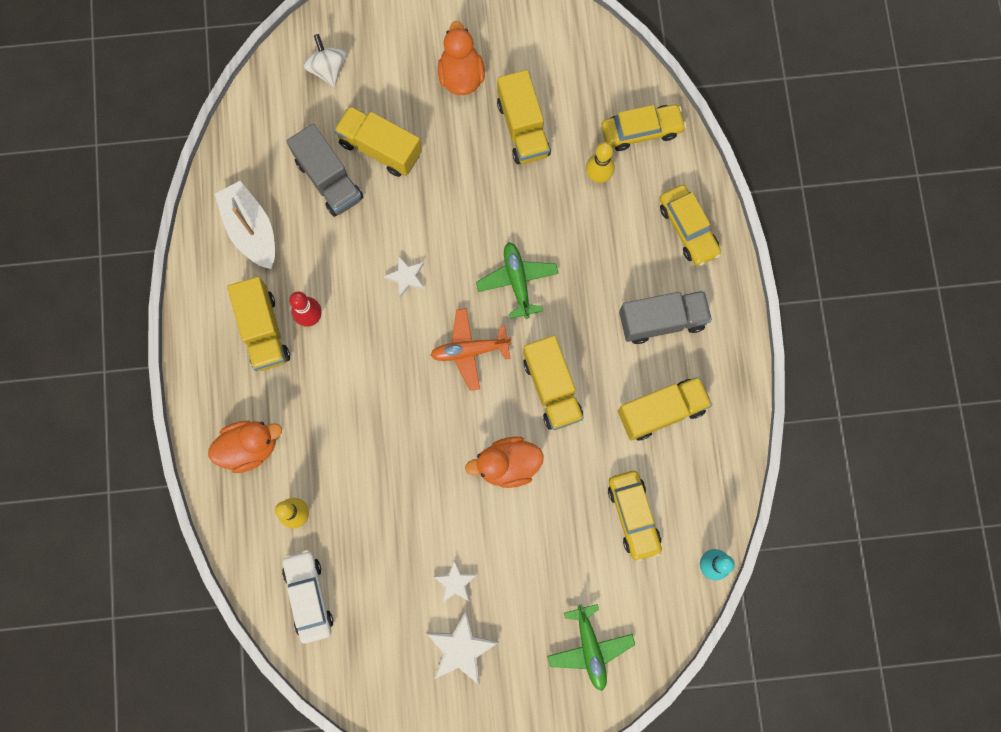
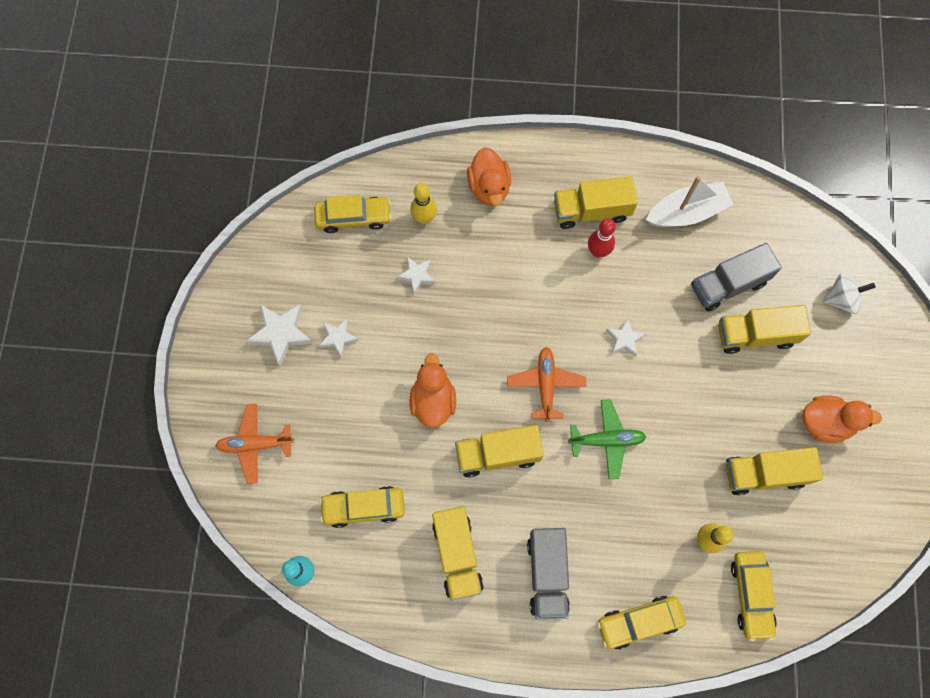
camera: 100 degrees right, 5 degrees down
white car [282,550,333,644] -> yellow car [314,195,392,233]
yellow truck [334,106,422,177] -> yellow truck turned 135 degrees counterclockwise [718,305,811,354]
green plane [547,604,635,691] -> orange plane [215,404,294,484]
none -> white star [396,257,435,294]

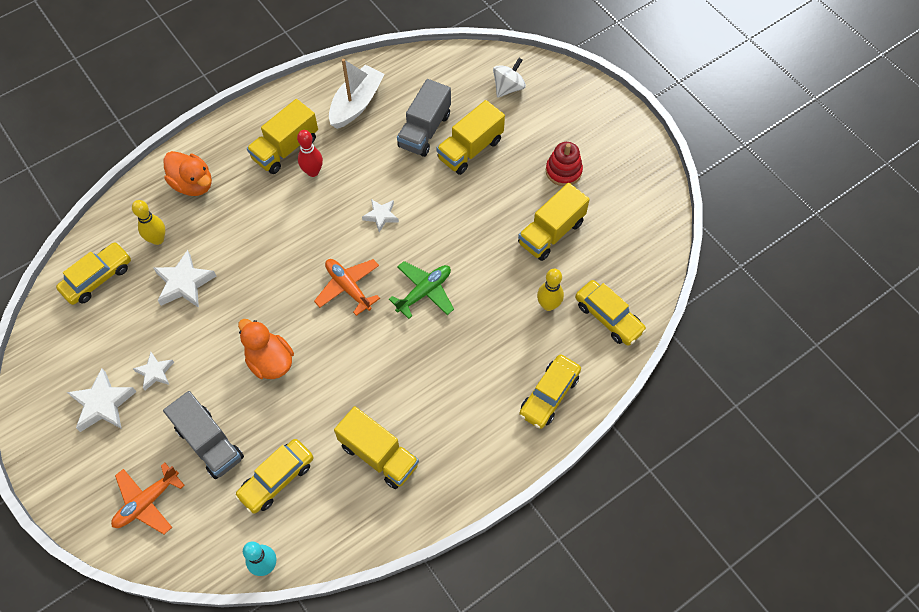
camera: 40 degrees left, 10 degrees down
white star [396,257,435,294] -> white star [154,250,216,308], size x1.62
yellow truck [455,425,544,477] -> none
grey truck [527,528,570,619] -> grey truck moved to [163,391,244,479]
orange duck [802,396,882,443] -> red stacking toy [546,142,583,186]

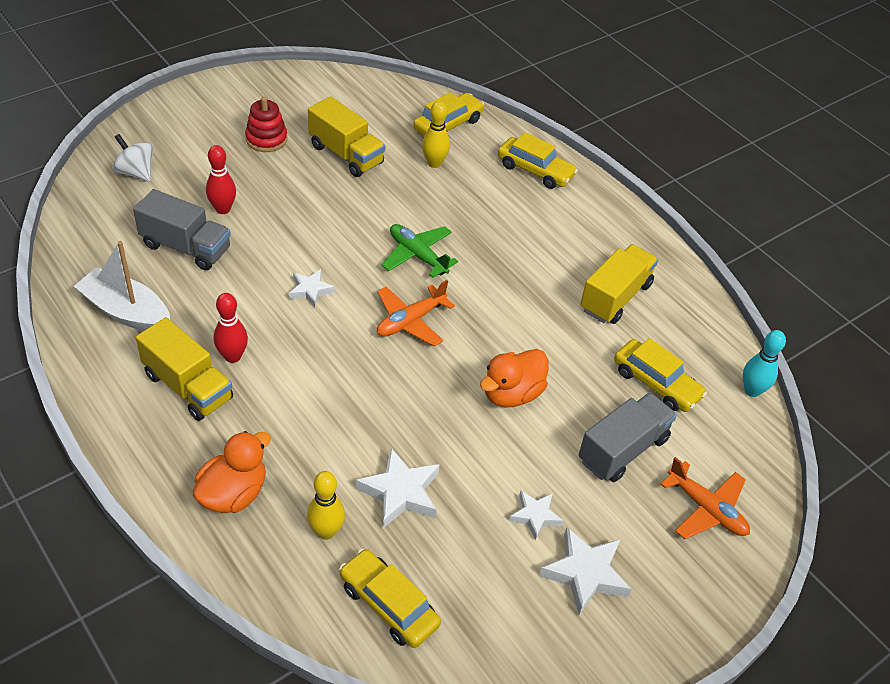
camera: 95 degrees left, 15 degrees down
yellow truck [436,100,505,175] -> red bowling pin [206,145,236,214]

